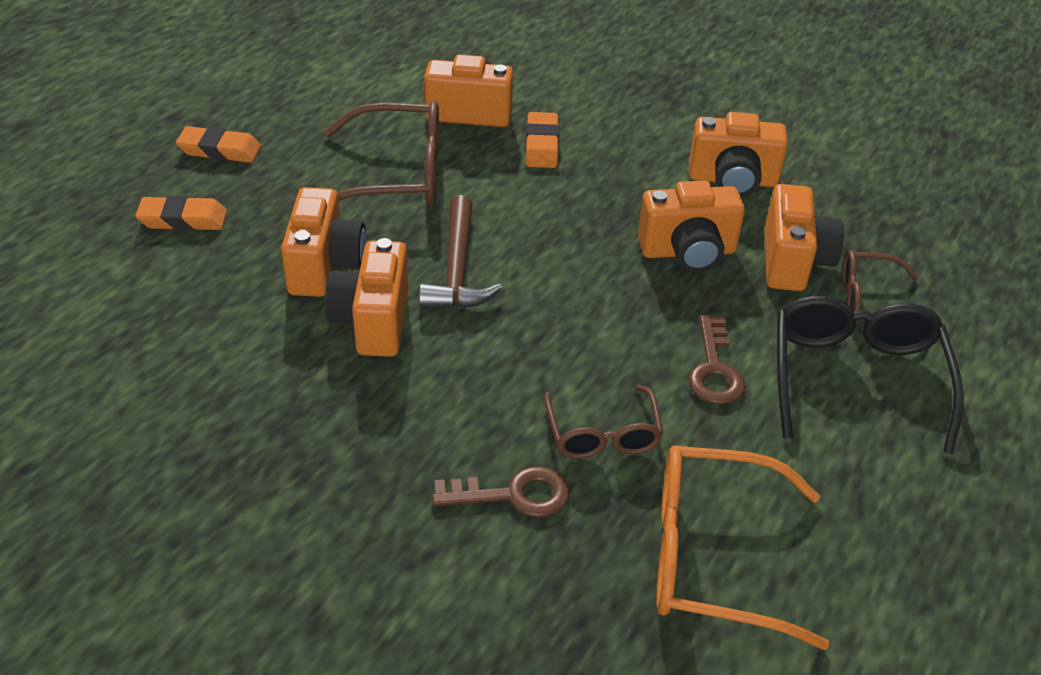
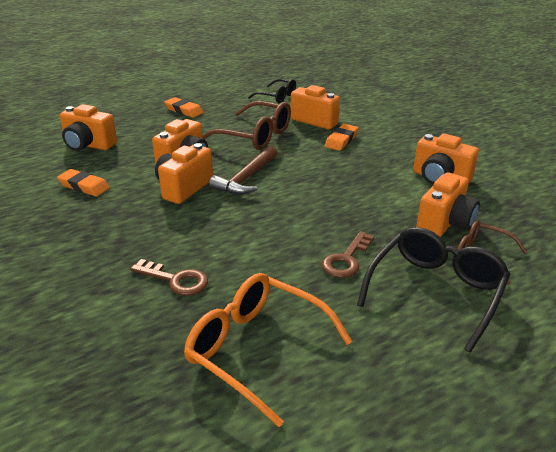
camera: 30 degrees right, 10 degrees down
orange eraser [136,195,227,231] -> orange eraser moved to [57,169,110,196]
brown glasses [544,385,664,459] -> none
orange camera [638,181,745,272] -> orange camera moved to [60,104,117,151]
none -> black glasses [248,79,296,103]

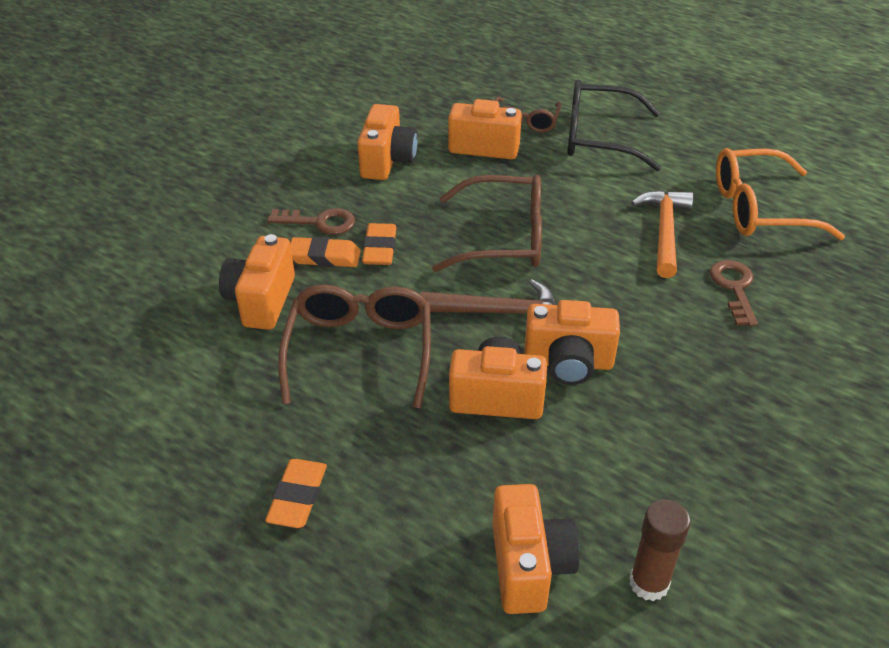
camera: 115 degrees left, 10 degrees up
orange eraser [57,169,110,196] -> orange eraser moved to [362,223,397,265]
orange glasses [184,273,352,427] -> orange glasses turned 75 degrees clockwise [716,148,845,240]
black glasses [248,79,296,103] -> none
brown key [322,231,374,278] -> brown key moved to [267,208,355,235]
none -> brown glasses [432,175,542,272]
none -> brown glue stick [630,499,691,601]
none -> orange hammer [631,190,694,278]

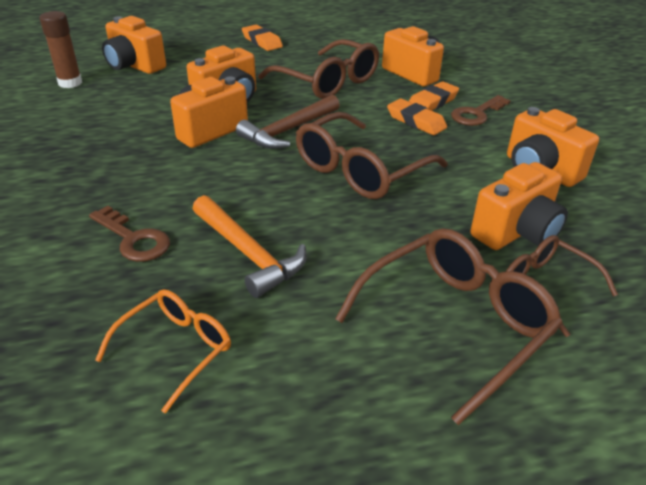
camera: 130 degrees right, 5 degrees down
black glasses [567,80,661,171] -> brown glasses [335,228,563,425]
orange glasses [716,148,845,240] -> orange glasses [95,289,231,414], size x0.60

